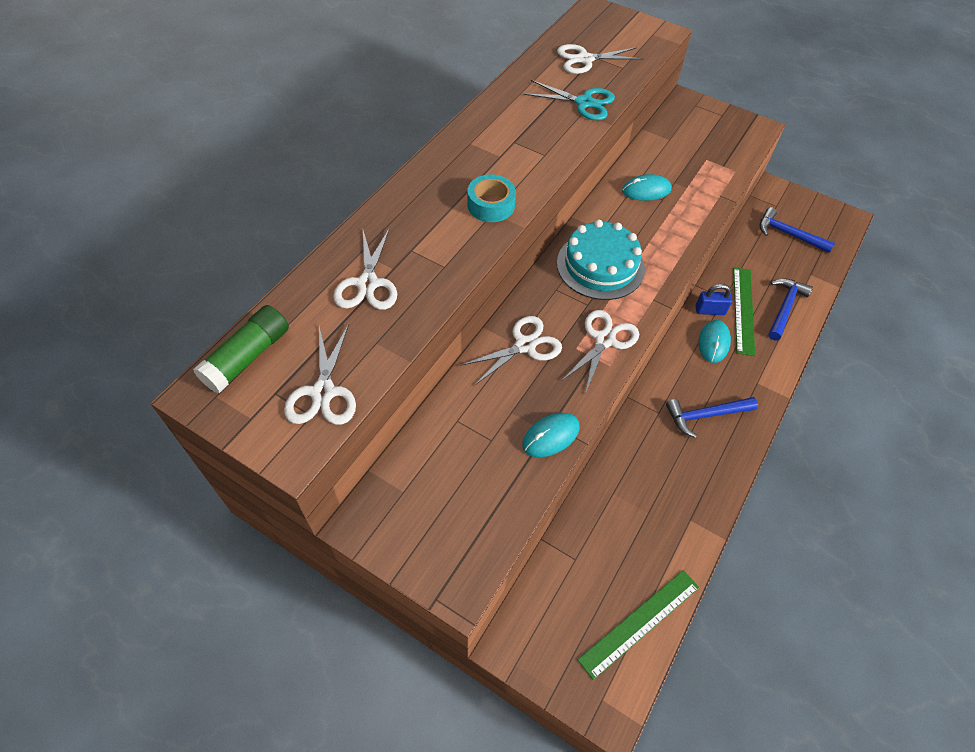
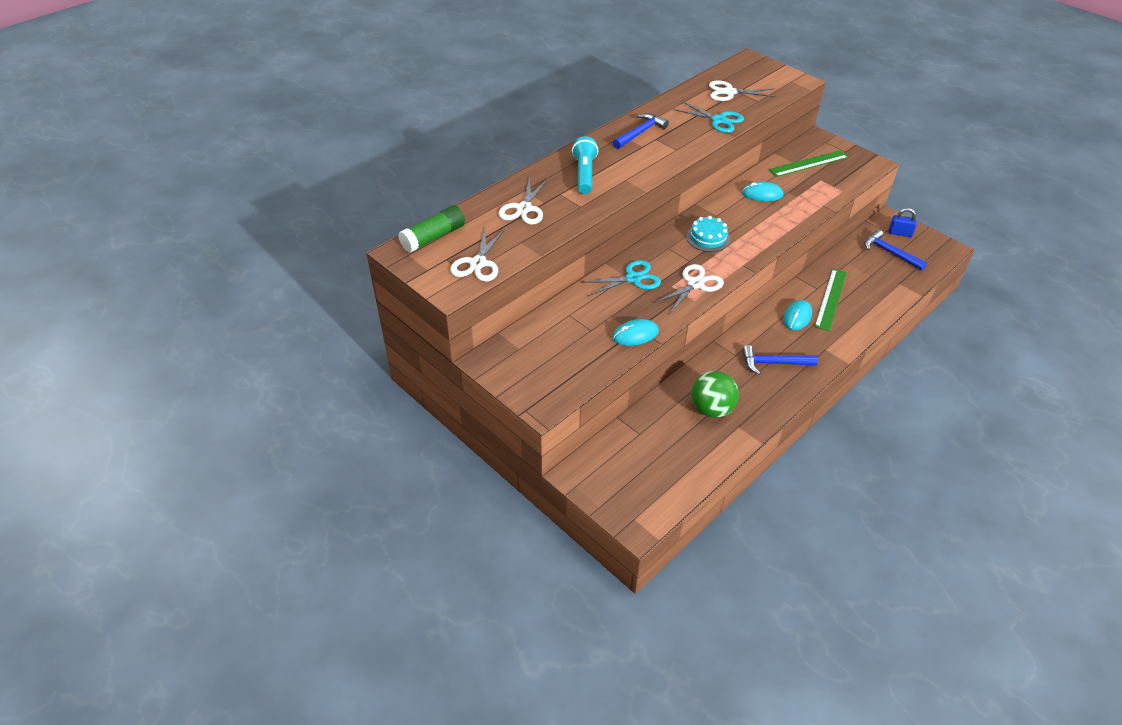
camera: 15 degrees right, 10 degrees down
white scissors [460,316,562,385] -> turquoise scissors [581,260,661,296]
turquoise tape [467,174,516,222] -> none
turquoise cake [557,220,645,300] -> turquoise cake [686,216,730,252], size x0.63
green ruler [578,570,699,680] -> green ruler moved to [769,150,848,177]
blue padlock [696,284,732,315] -> blue padlock moved to [889,208,917,237]
blue hammer [769,278,813,341] -> blue hammer moved to [613,113,669,149]
none -> turquoise flashlight [572,136,598,194]
none -> green ball [691,371,739,418]

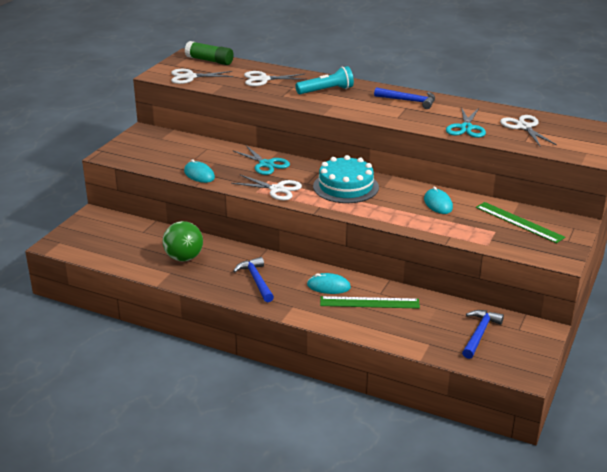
camera: 70 degrees right, 15 degrees down
turquoise cake [686,216,730,252] -> turquoise cake [313,155,379,203], size x1.60
blue padlock [889,208,917,237] -> none

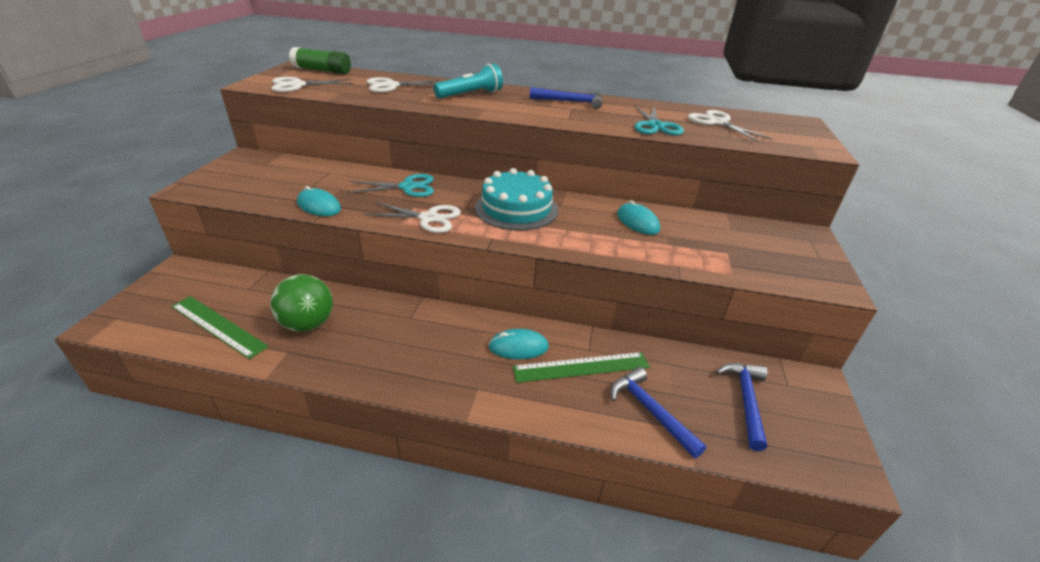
camera: 15 degrees left, 5 degrees up
turquoise scissors [232,145,290,175] -> turquoise scissors turned 45 degrees counterclockwise [347,174,434,197]
blue hammer [233,257,274,302] -> blue hammer moved to [610,367,706,458]
green ruler [476,202,565,243] -> green ruler moved to [171,296,269,359]

